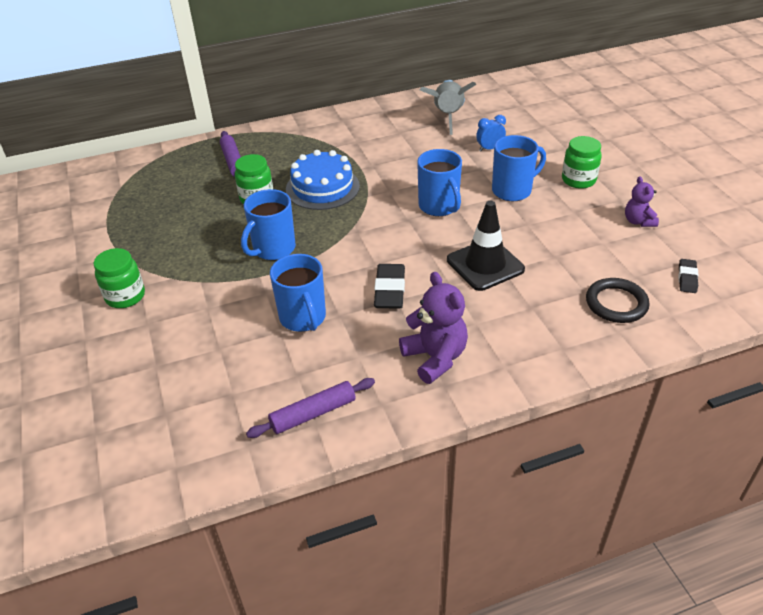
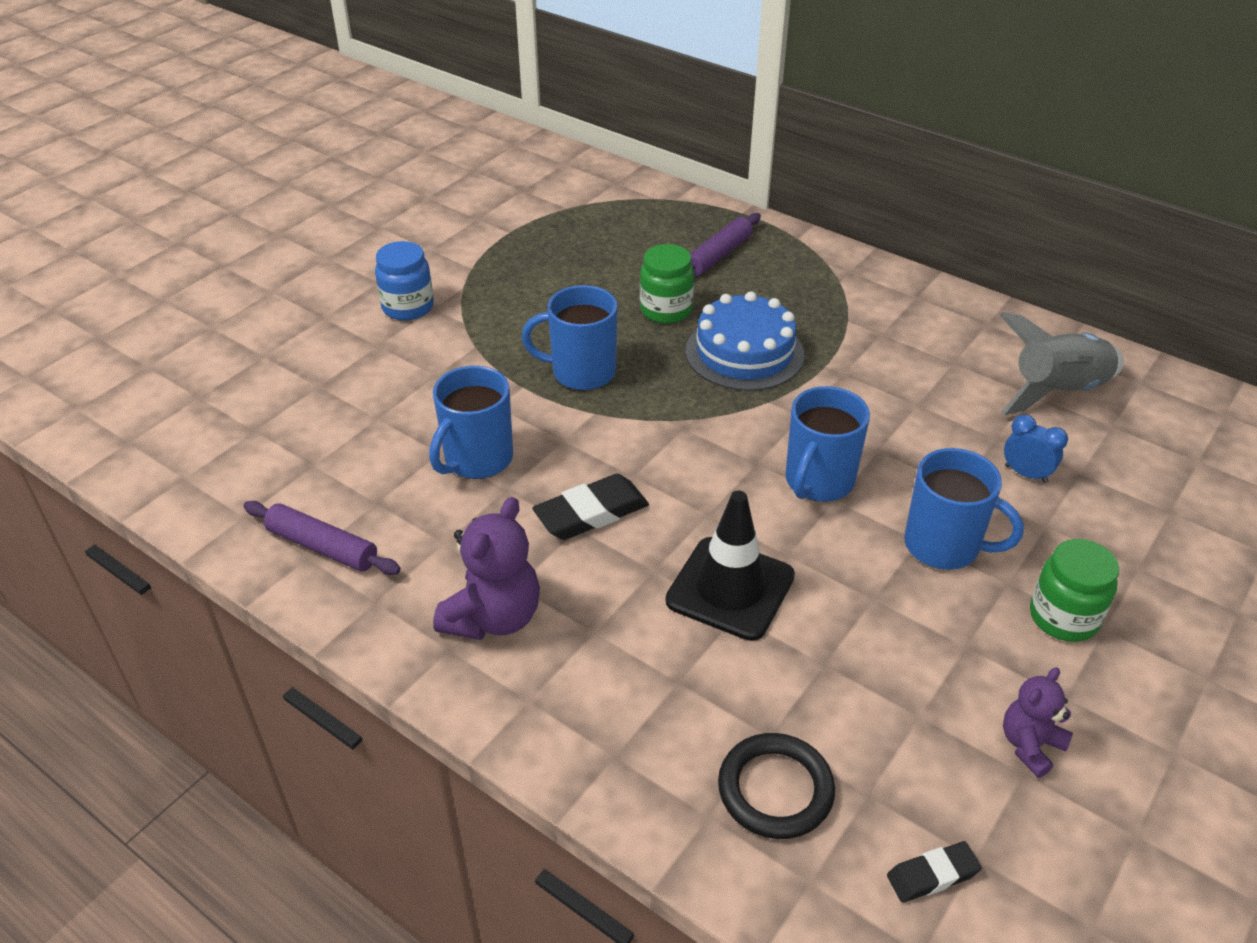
camera: 55 degrees right, 0 degrees up
green jar [94,248,145,308] -> blue jar [375,241,434,321]

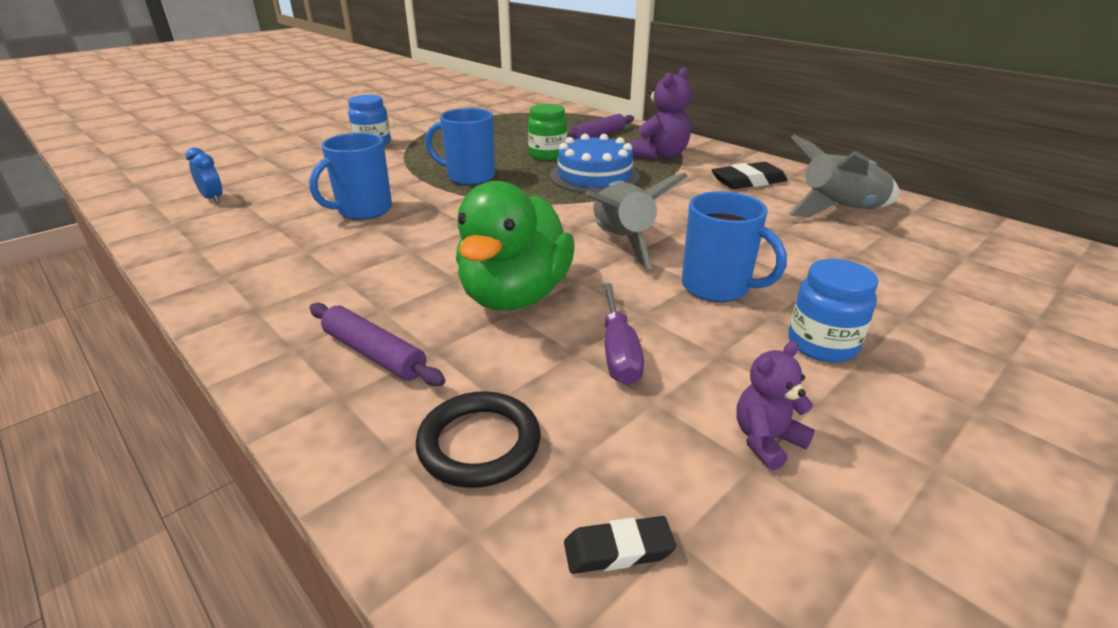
camera: 10 degrees right, 10 degrees down
purple rolling pin [244,501,401,575] -> purple rolling pin moved to [310,303,445,386]
purple teddy bear [433,497,540,640] -> purple teddy bear moved to [631,67,691,160]
black eraser [532,474,649,540] -> black eraser moved to [712,162,787,189]
black traffic cone [666,491,795,641] -> green duck [456,181,574,311]
blue mug [785,386,870,502] -> grey rocket [586,173,688,270]
blue clock [1004,415,1068,483] -> blue clock moved to [185,147,223,203]
green jar [1030,539,1119,642] -> blue jar [789,259,878,363]
none -> purple screwdriver [602,283,644,385]

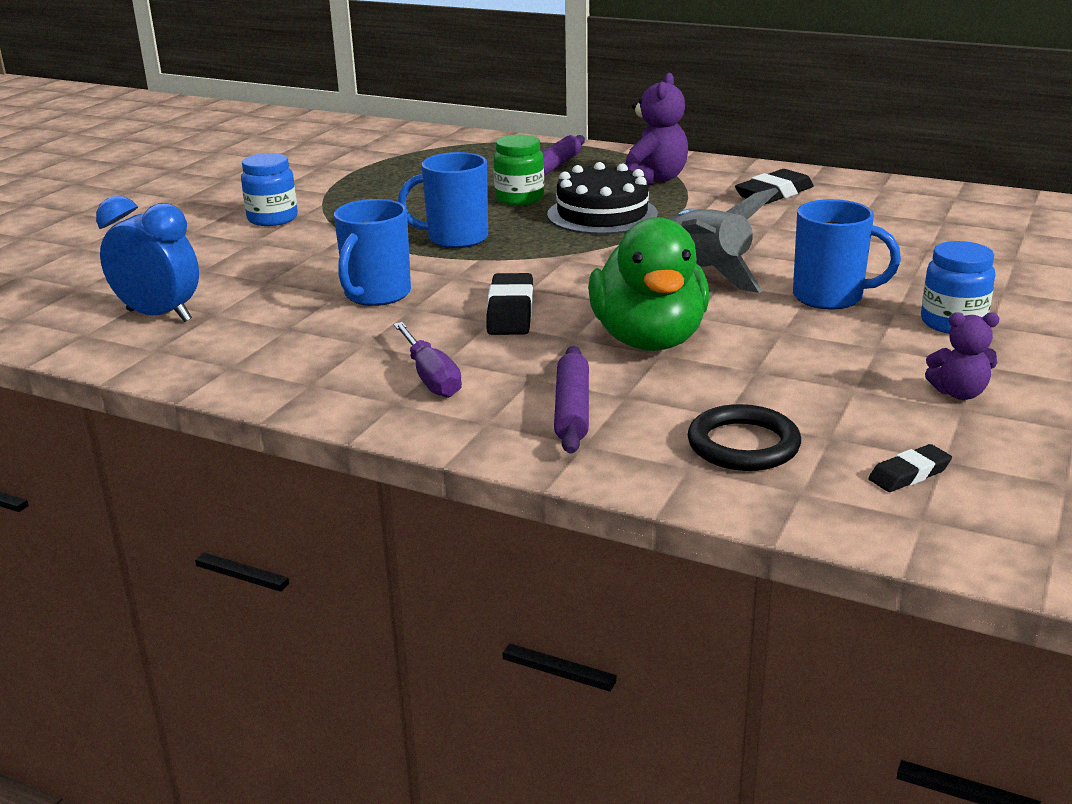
camera: 20 degrees left, 5 degrees down
blue clock [185,147,223,203] -> blue clock [96,196,199,322], size x1.82
purple rolling pin [310,303,445,386] -> purple rolling pin turned 75 degrees clockwise [554,346,589,454]
blue cake [550,134,640,194] -> black cake [547,162,658,235]
purple screwdriver [602,283,644,385] -> purple screwdriver moved to [393,322,462,398]
purple teddy bear [736,341,815,470] -> purple teddy bear turned 120 degrees counterclockwise [925,312,1000,400]
grey rocket [788,134,900,217] -> none
none -> black eraser [486,273,533,335]

